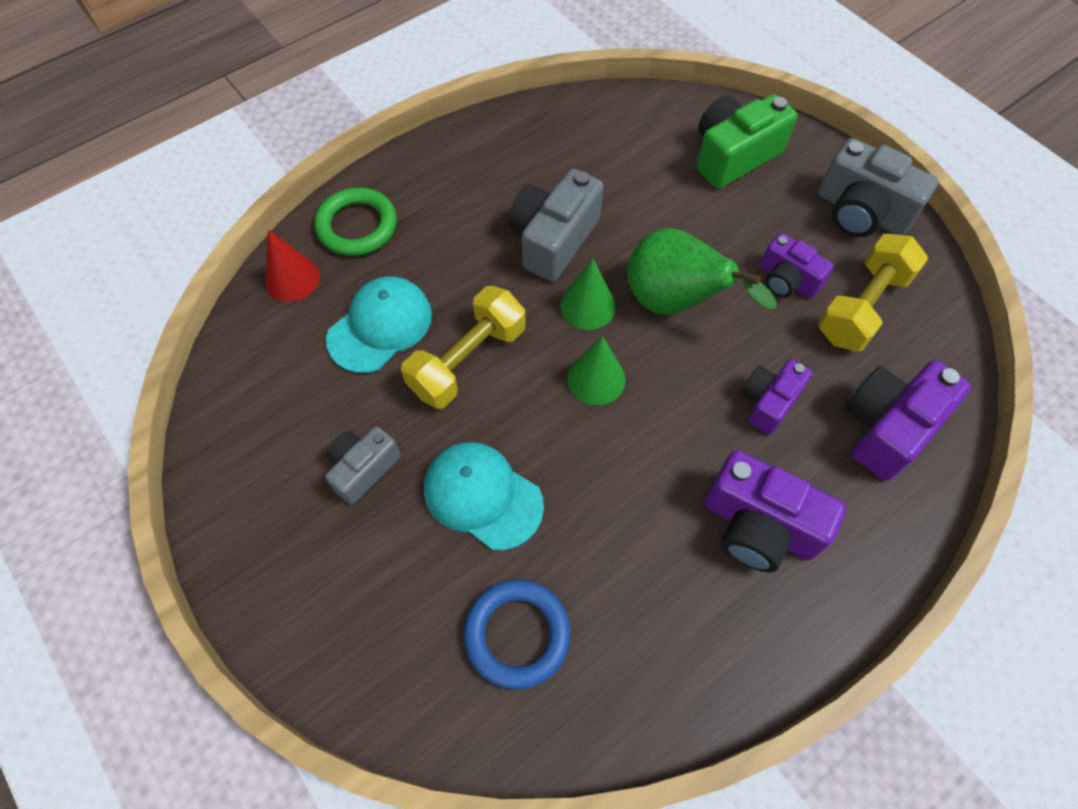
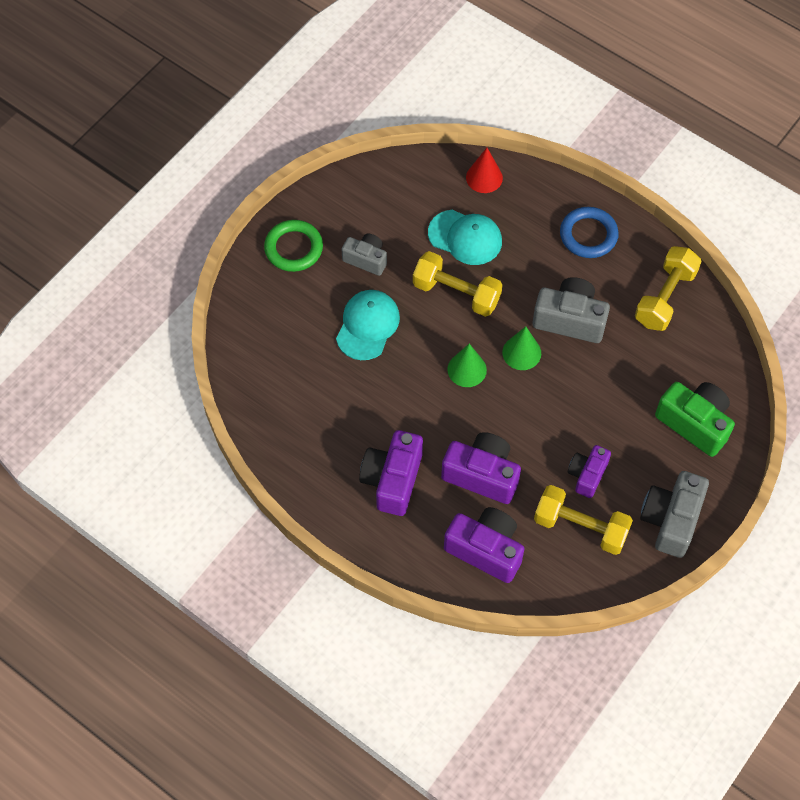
camera: 75 degrees right, 0 degrees up
green ring [314,187,397,256] -> green ring moved to [264,220,323,272]
blue ring [464,579,571,690] -> blue ring moved to [560,207,619,258]
green pear [627,228,777,315] -> none
purple camera [741,359,813,435] -> purple camera [441,432,521,504], size x1.60
none -> yellow dumbbell [635,246,702,331]

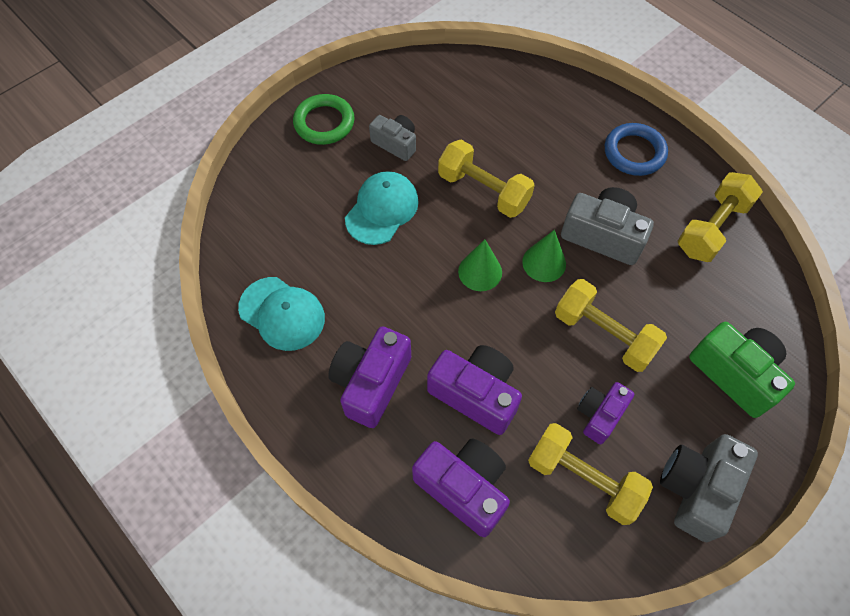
camera: 10 degrees right, 0 degrees up
turquoise cap [428,210,502,265] -> turquoise cap moved to [238,277,325,351]
red cone [466,148,503,193] -> none
none -> yellow dumbbell [555,279,667,372]

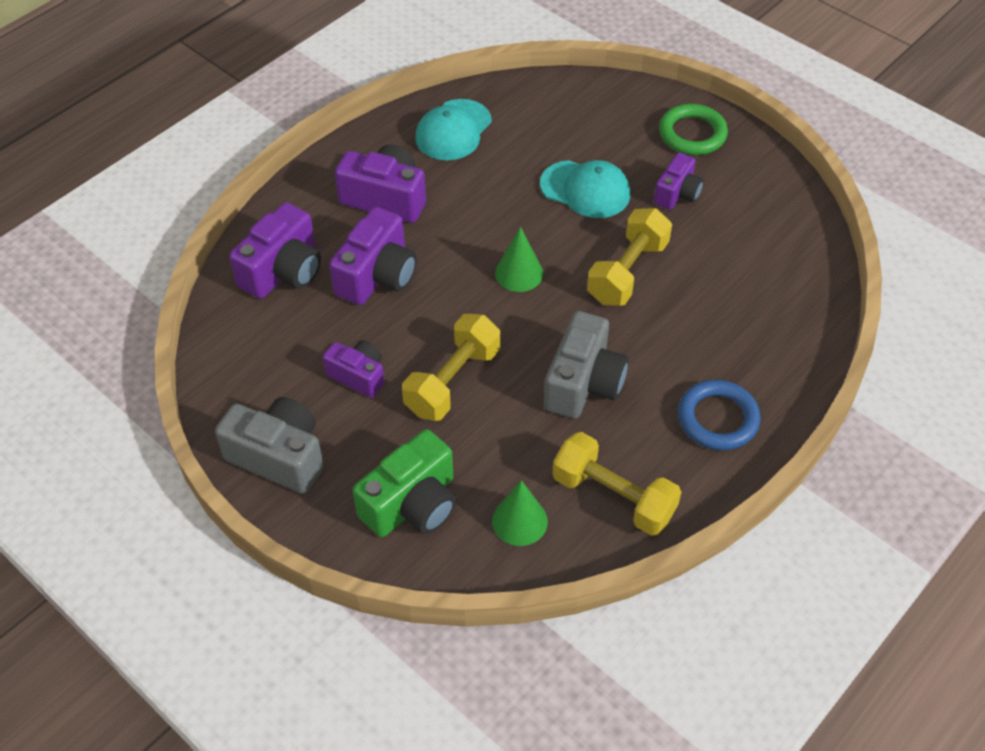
camera: 85 degrees right, 10 degrees down
grey camera [369,115,416,161] -> purple camera [654,153,704,210]
green cone [522,230,566,282] -> green cone moved to [492,480,548,546]
yellow dumbbell [528,423,653,525] -> none

